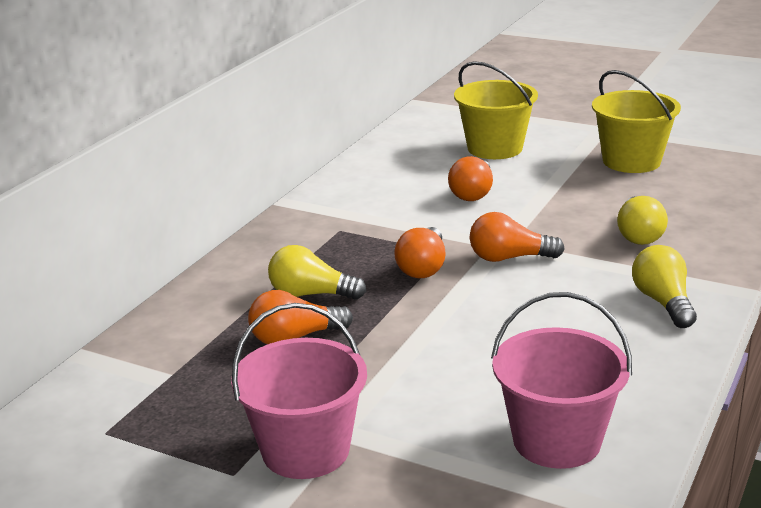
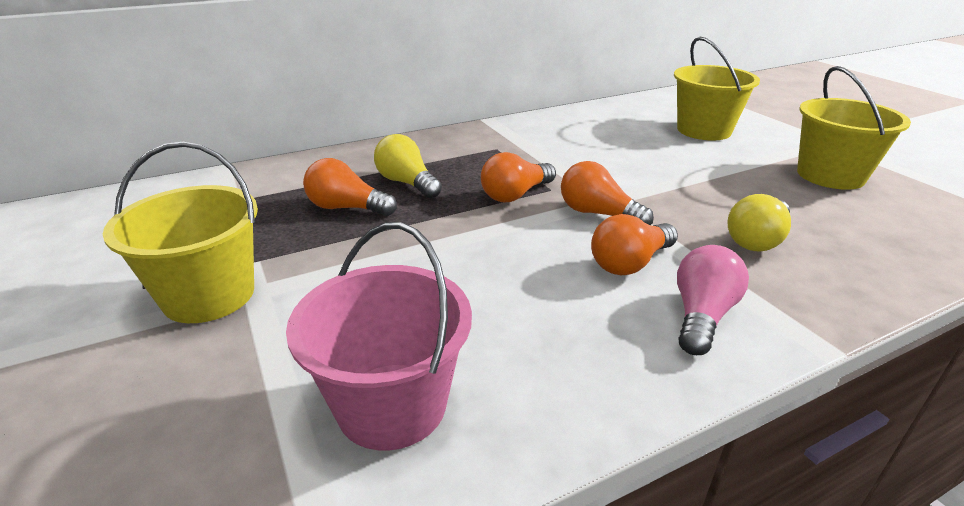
camera: 35 degrees right, 5 degrees up
pink bucket [231,303,367,479] -> yellow bucket [103,142,258,323]
orange light bulb [448,156,493,201] -> orange light bulb moved to [591,214,678,276]
yellow light bulb [632,245,697,328] -> pink light bulb [677,245,749,355]

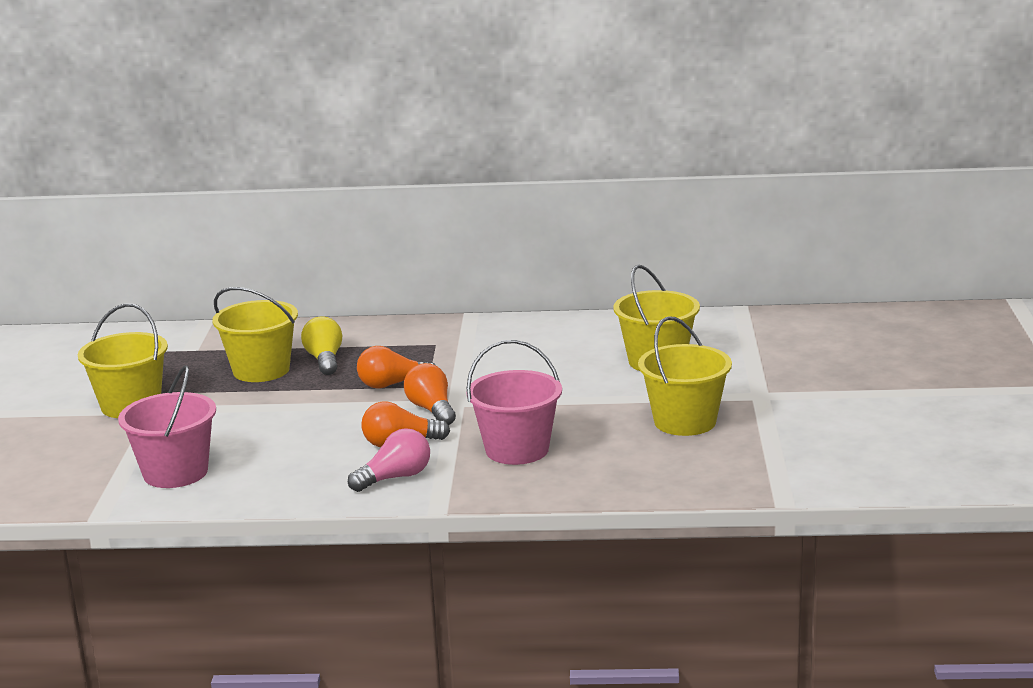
camera: 30 degrees right, 10 degrees down
orange light bulb [303,158,397,216] -> yellow bucket [212,287,298,382]
yellow light bulb [728,194,791,251] -> pink bucket [466,340,562,465]

